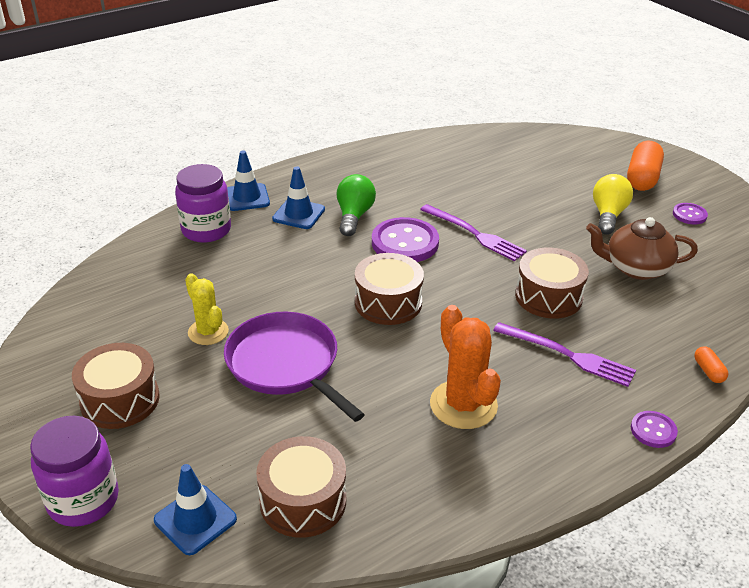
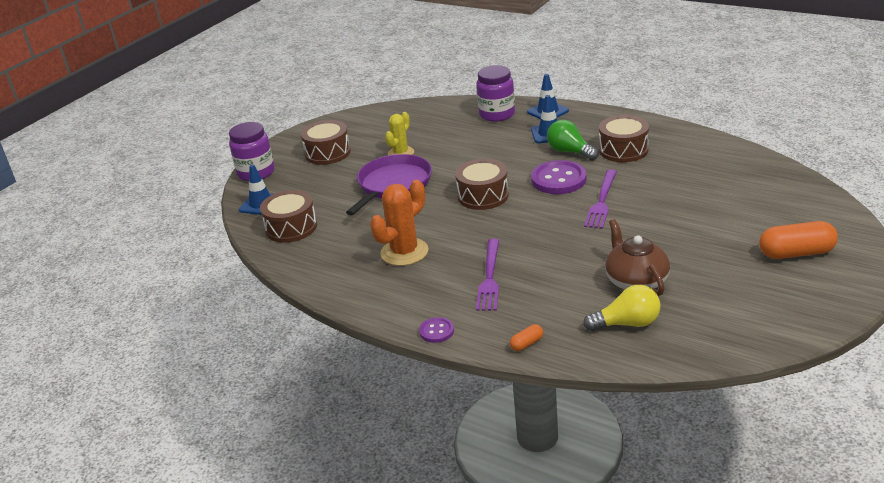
camera: 70 degrees right, 5 degrees down
green light bulb [337,174,376,236] -> green light bulb turned 120 degrees counterclockwise [547,120,599,161]
brown drum [515,247,589,319] -> brown drum moved to [599,115,649,162]
yellow light bulb [593,174,633,235] -> yellow light bulb moved to [583,285,660,331]
purple button [673,203,708,225] -> none

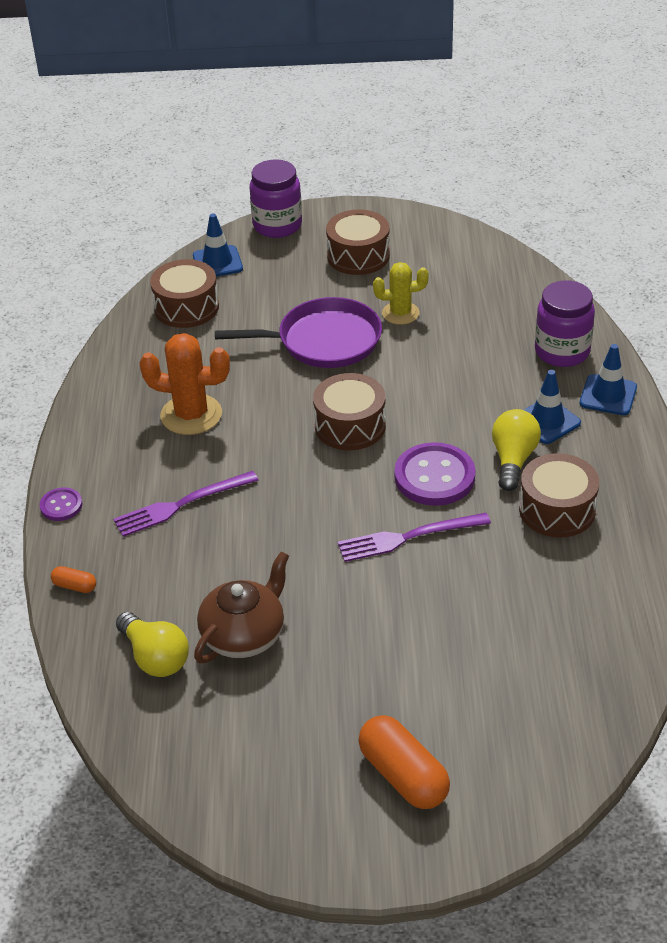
camera: 55 degrees right, 10 degrees up
green light bulb [547,120,599,161] -> yellow light bulb [492,409,541,491]

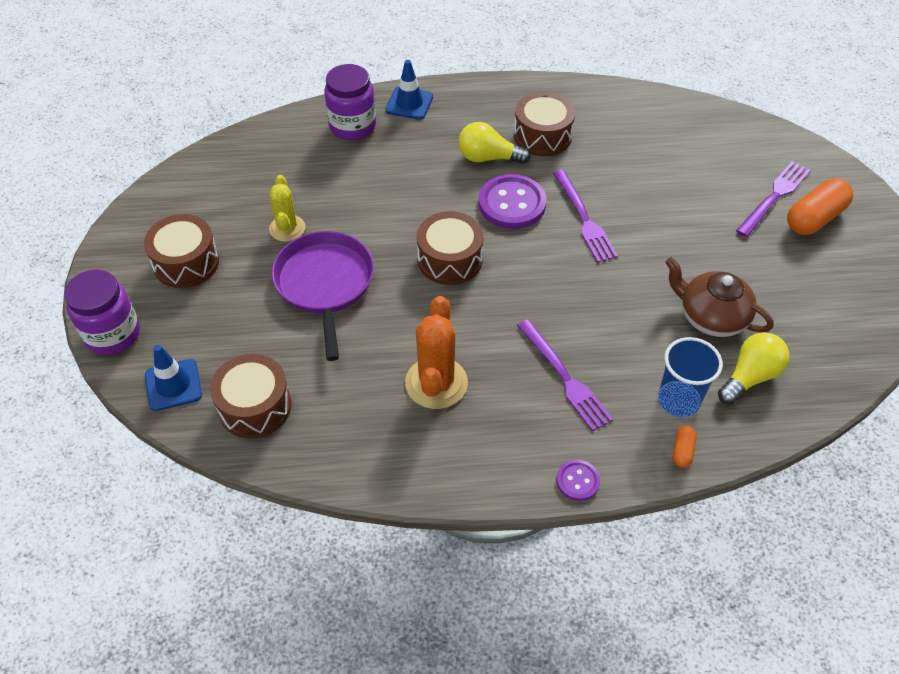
camera: 95 degrees left, 10 degrees up
blue traffic cone [524,370,581,444] -> none
none -> blue cup [658,337,723,417]
none -> purple fork [736,161,811,237]

